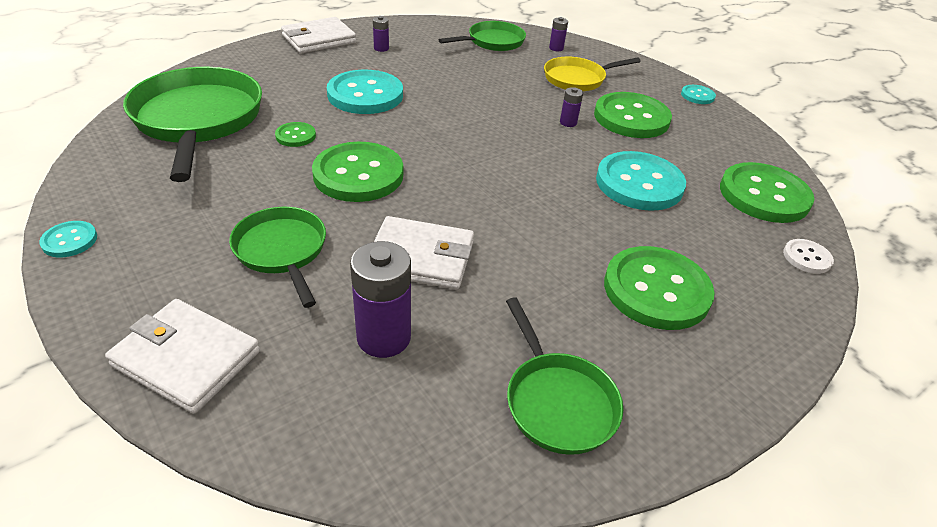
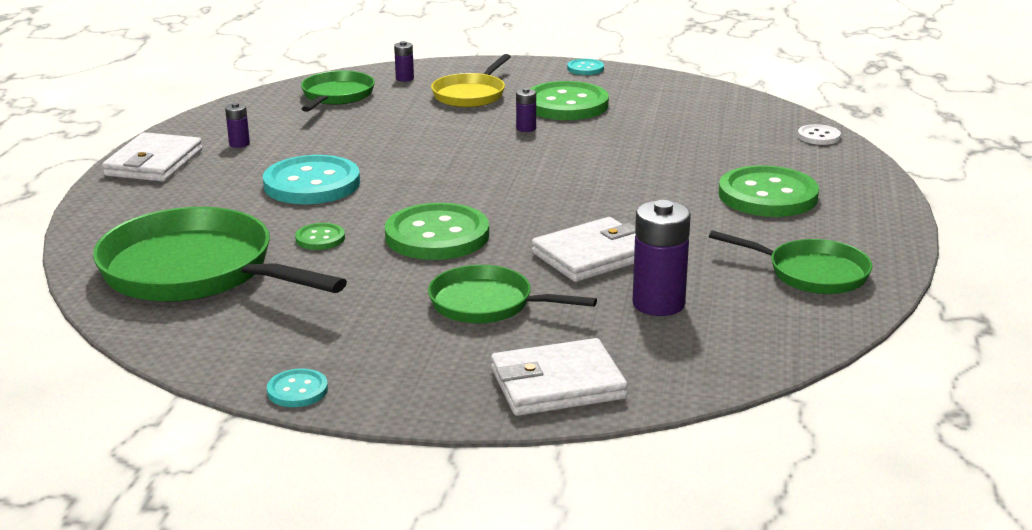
camera: 40 degrees left, 15 degrees down
turquoise button [596,151,686,211] -> none
green button [720,162,814,223] -> none

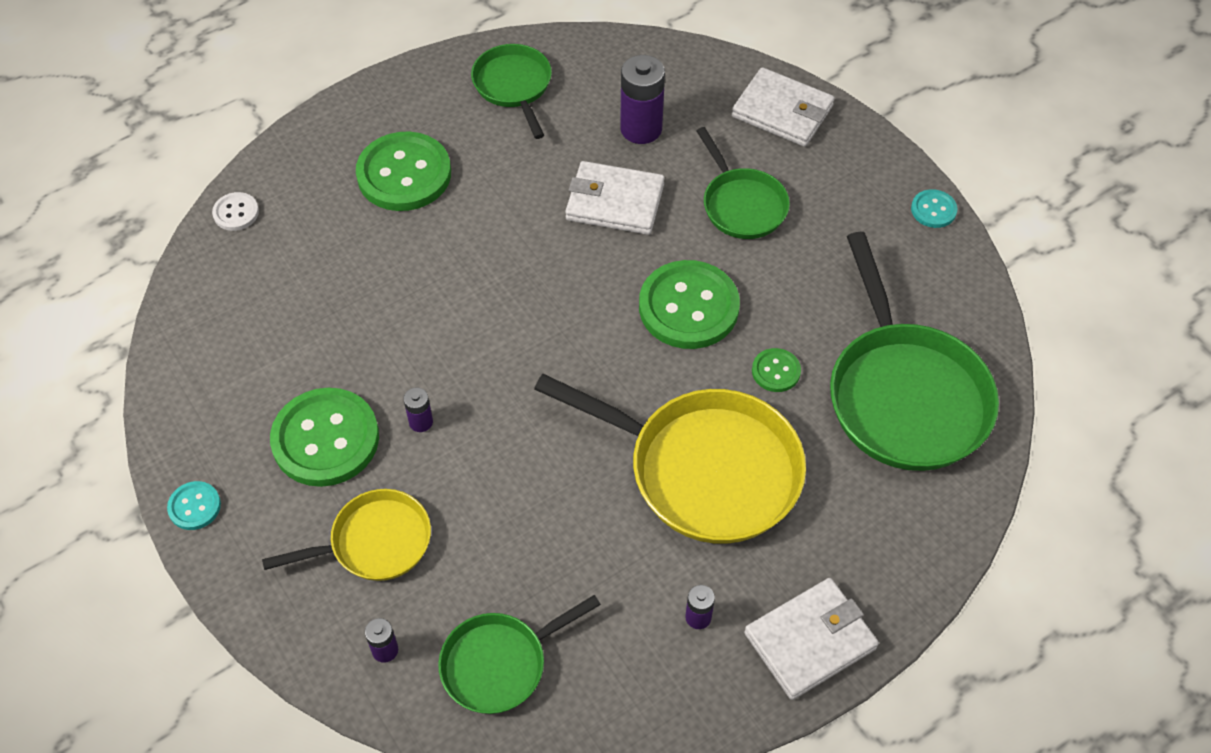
camera: 135 degrees left, 30 degrees up
turquoise button [263,155,360,204] -> yellow pan [534,374,806,544]

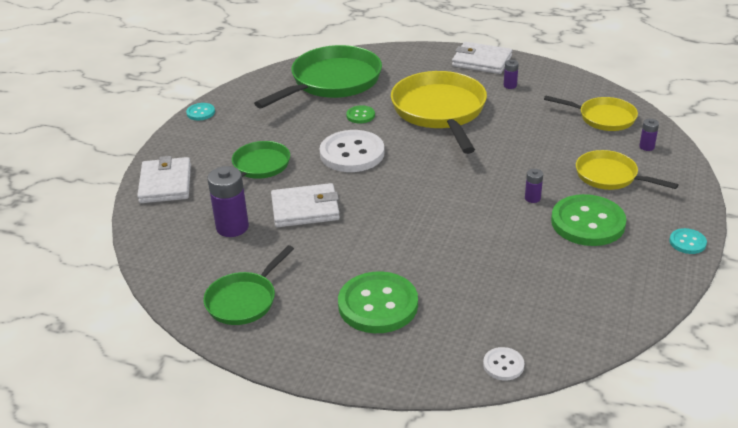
camera: 125 degrees left, 20 degrees down
green pan [438,595,601,714] -> yellow pan [544,95,638,131]
white wallet [565,161,665,235] -> white wallet turned 75 degrees counterclockwise [271,183,340,227]
green button [639,260,740,349] -> white button [320,130,385,172]

